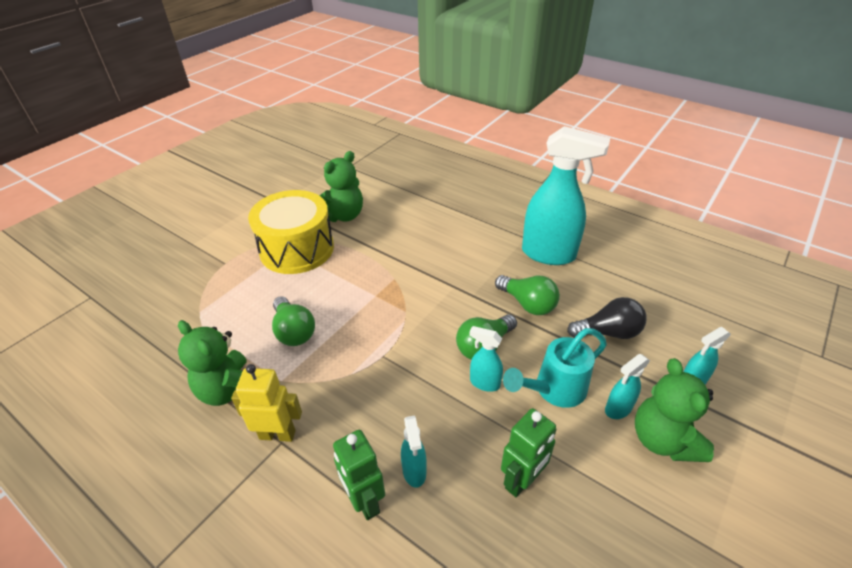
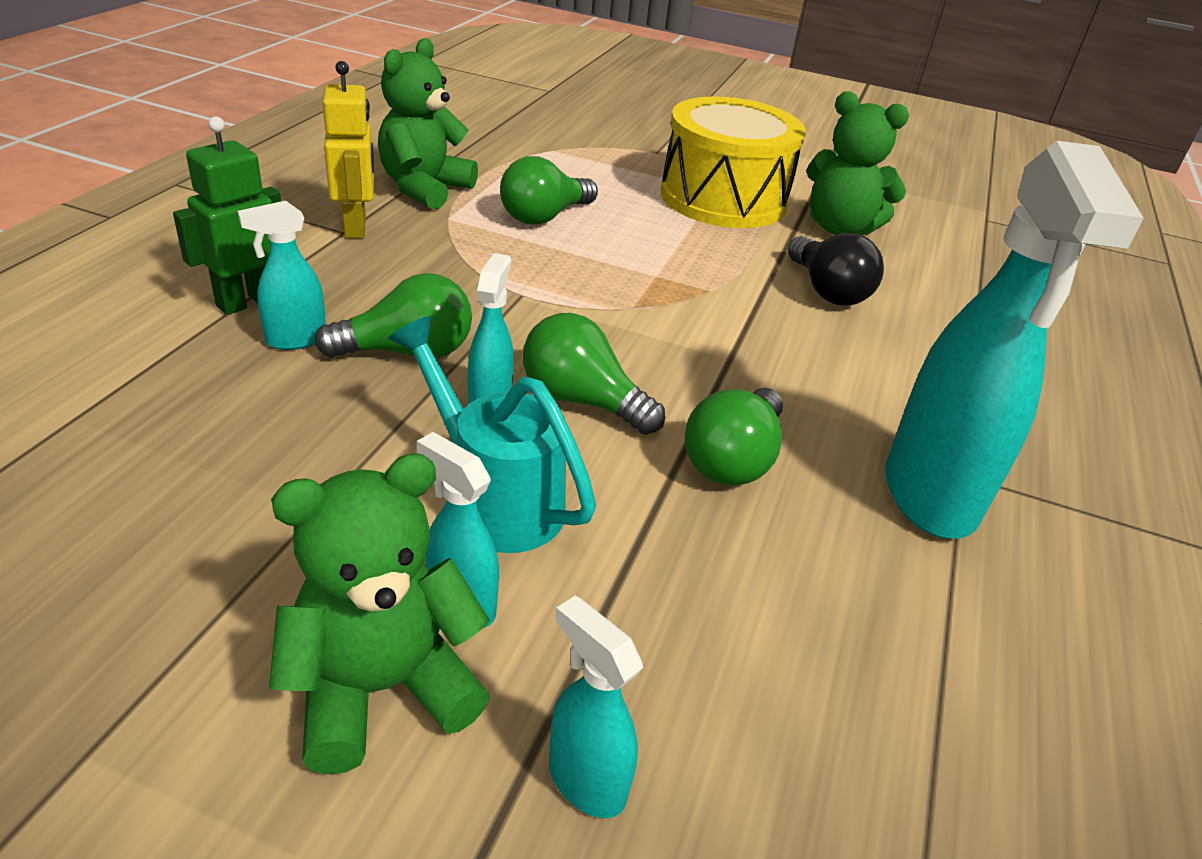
camera: 70 degrees right, 5 degrees down
green robot [501,408,557,497] -> none
black light bulb [567,297,647,339] -> black light bulb moved to [788,233,884,306]
none -> green light bulb [315,273,472,358]

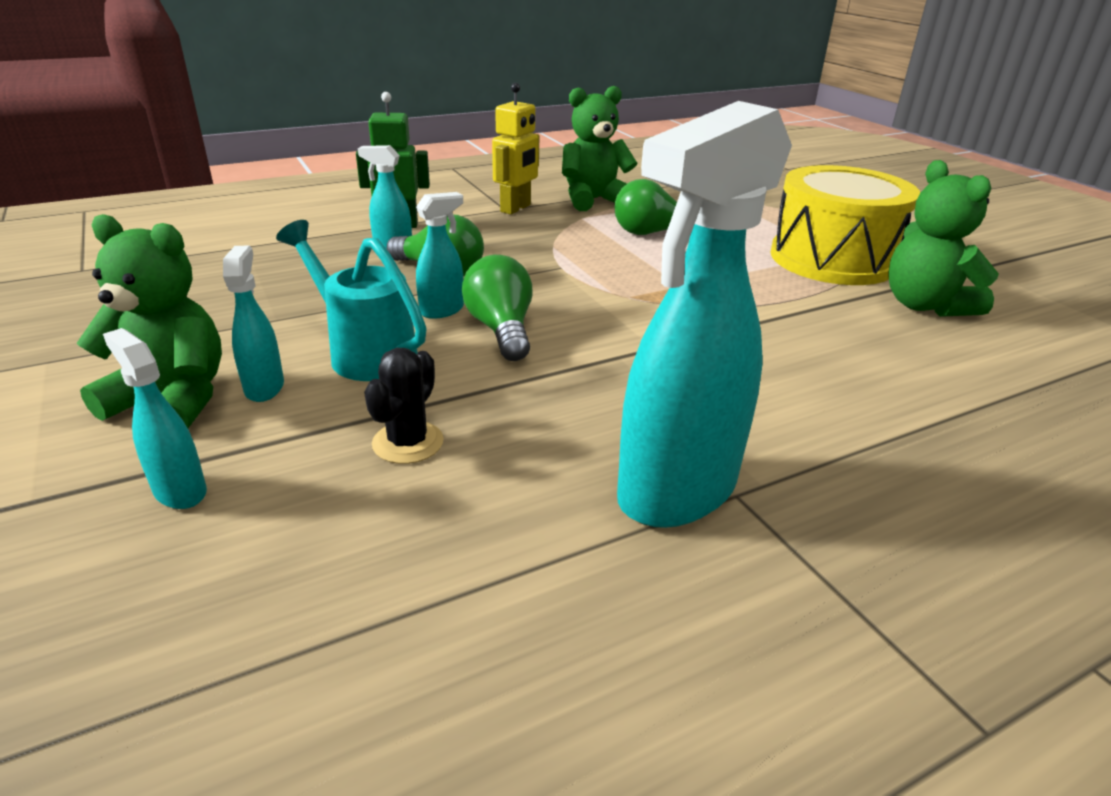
camera: 45 degrees right, 5 degrees down
turquoise watering can [388,316,596,553] -> turquoise watering can turned 45 degrees counterclockwise [276,220,427,381]
turquoise spray bottle [549,596,643,818] -> turquoise spray bottle turned 45 degrees counterclockwise [103,328,207,509]
green light bulb [685,387,783,485] -> none
black light bulb [788,233,884,306] -> none
none -> black cactus [364,348,444,464]

